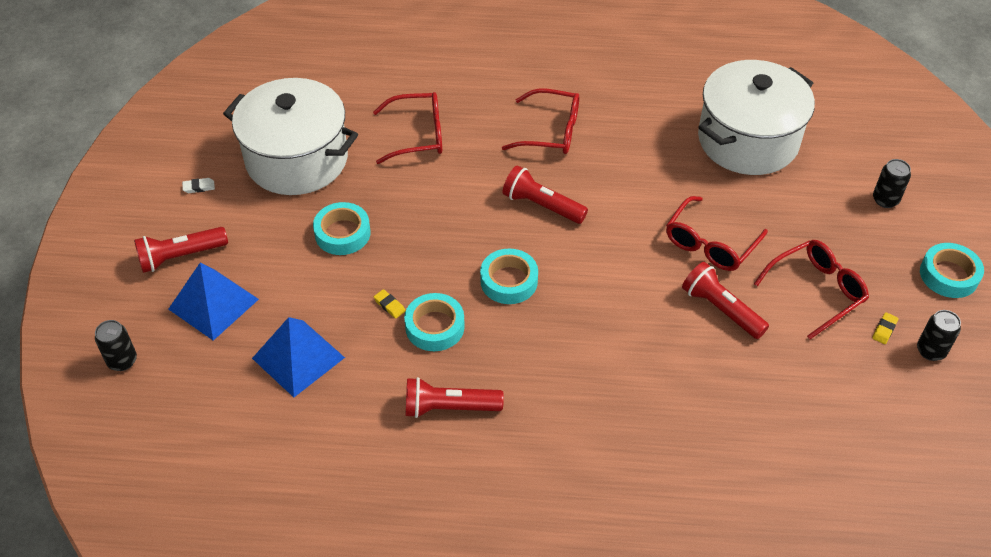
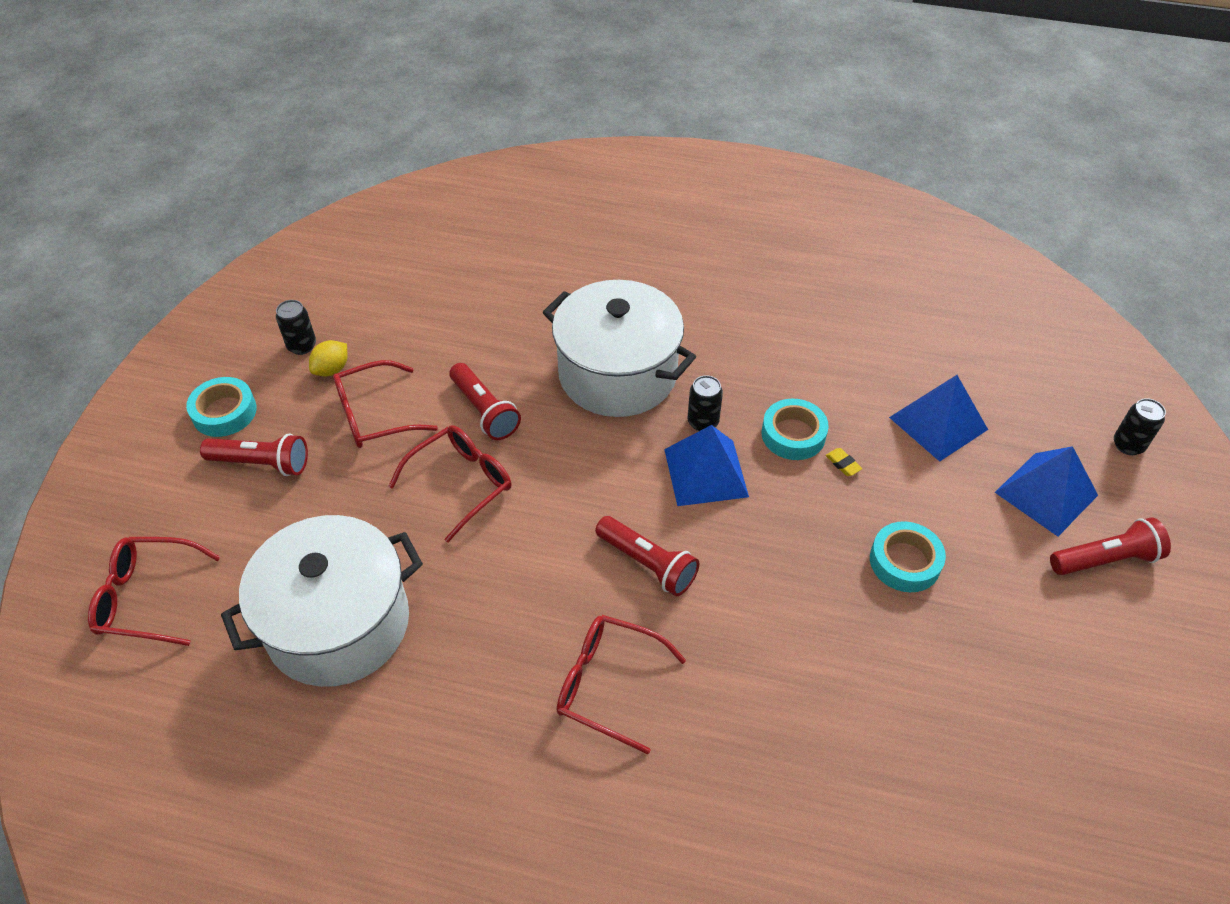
camera: 170 degrees left, 0 degrees up
white eraser [182,178,215,193] -> none
white pot [223,78,358,195] -> white pot moved to [543,280,696,417]
red glasses [373,92,442,164] -> red glasses moved to [88,537,220,646]
red flashlight [406,377,504,418] -> red flashlight moved to [200,433,308,476]
turquoise tape [480,249,538,304] -> blue pyramid [664,425,749,506]
yellow eraser [872,312,899,344] -> yellow lemon [309,340,347,376]
black can [873,159,911,208] -> black can moved to [687,375,723,431]

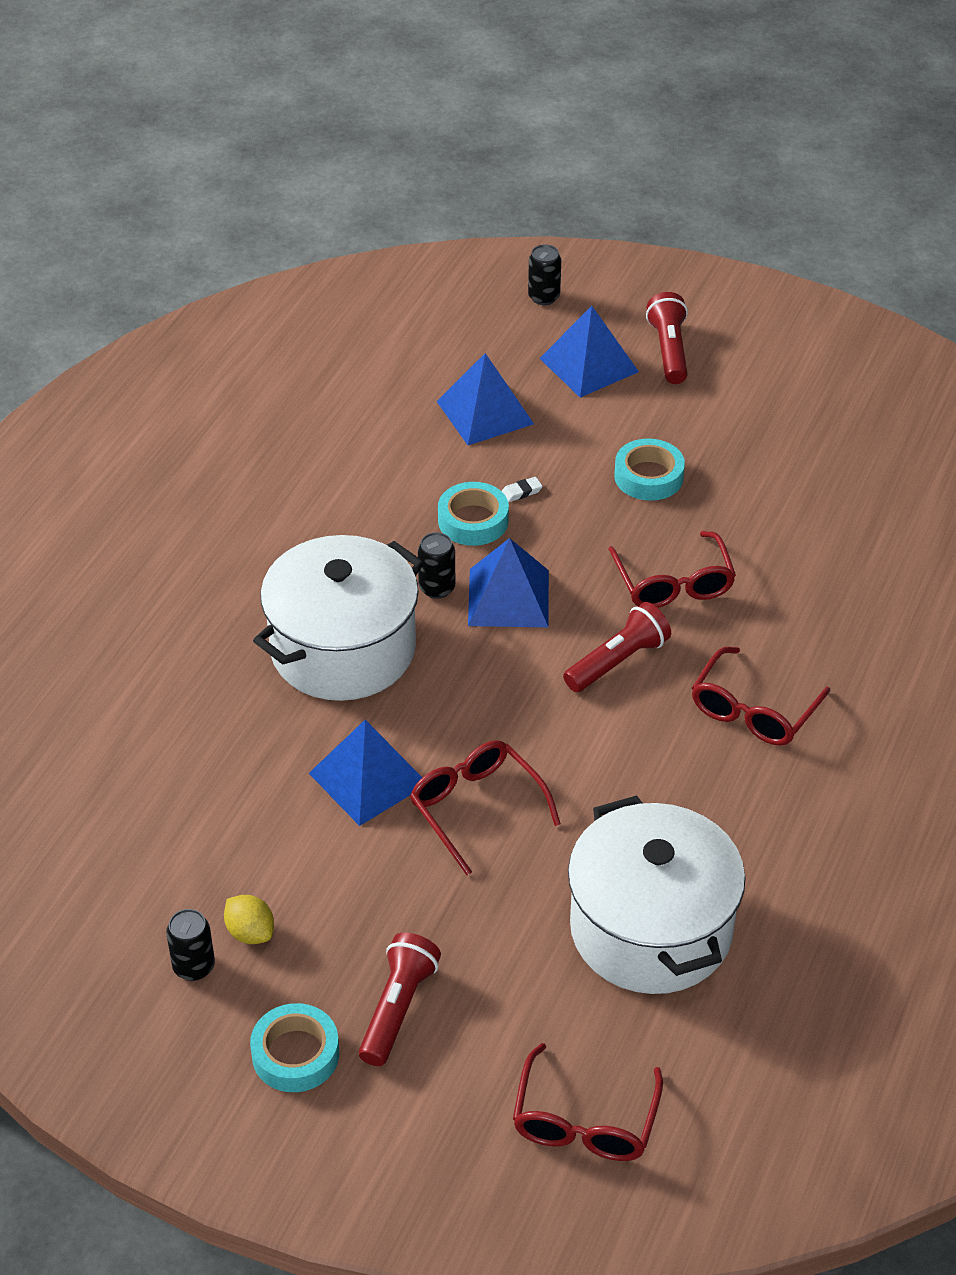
camera: 80 degrees left, 5 degrees down
red glasses [333,360,438,448] -> red glasses moved to [608,531,736,608]
red flashlight [449,363,521,440] -> blue pyramid [309,720,422,826]
yellow eraser [825,448,862,476] -> white eraser [502,477,543,503]

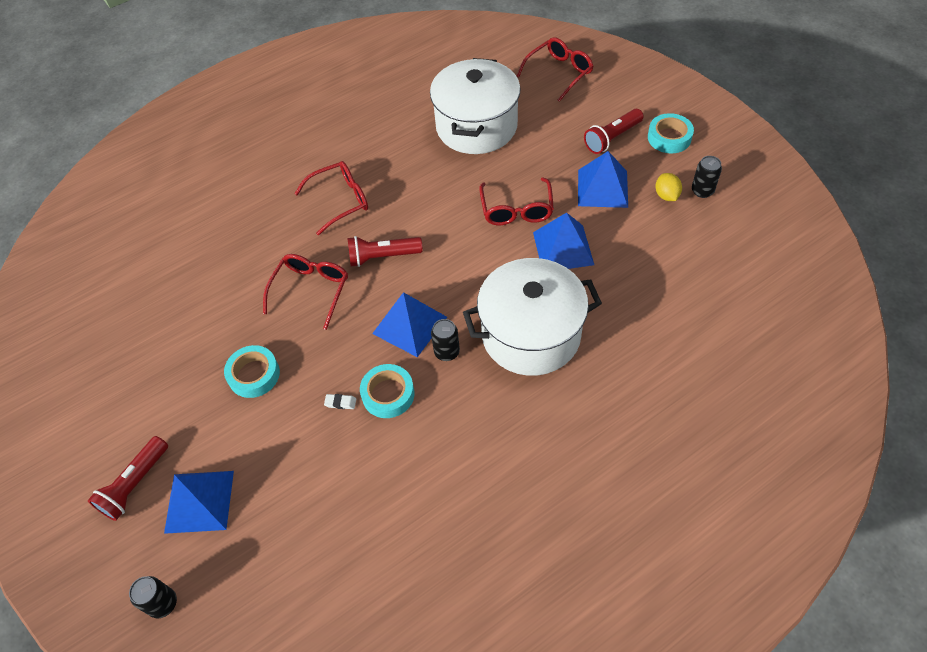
camera: 145 degrees left, 10 degrees up
blue pyramid [436,353,534,445] -> blue pyramid moved to [578,151,628,208]

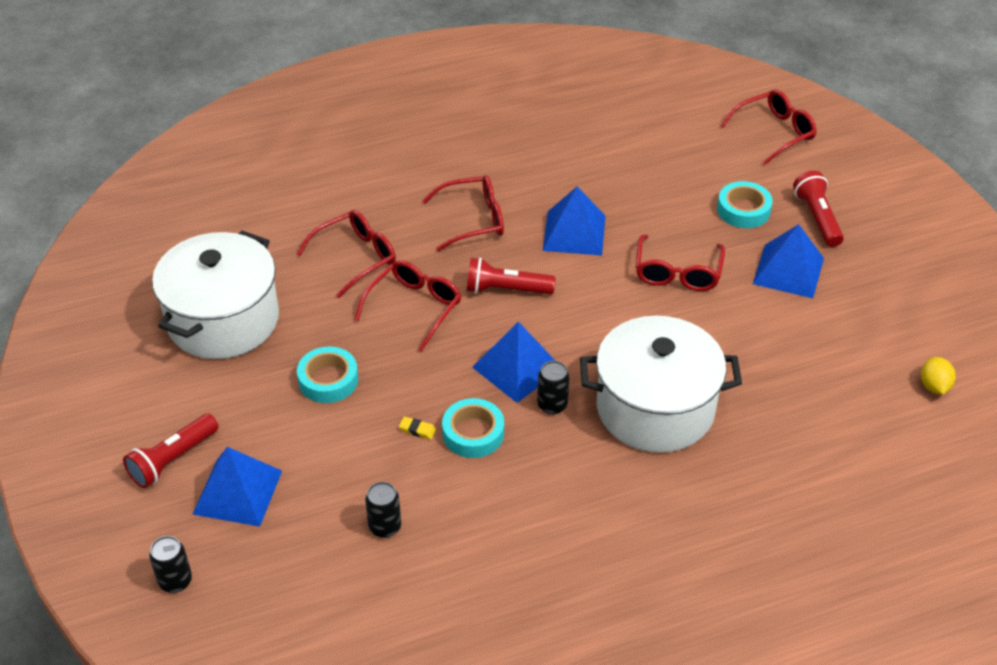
camera: 10 degrees right, 10 degrees down
white eraser [324,394,356,409] -> yellow eraser [399,416,436,440]
white pot [430,58,521,154] -> white pot moved to [152,231,279,359]
blue pyramid [533,212,594,269] -> blue pyramid moved to [543,187,606,256]
red flashlight [584,109,644,154] -> red flashlight turned 105 degrees clockwise [793,171,844,247]
turquoise tape [648,113,694,154] -> turquoise tape moved to [717,181,773,228]
yellow lemon [656,173,682,201] -> yellow lemon moved to [921,357,956,395]
black can [692,156,722,198] -> black can moved to [365,482,401,538]
none -> red glasses [297,210,396,298]

